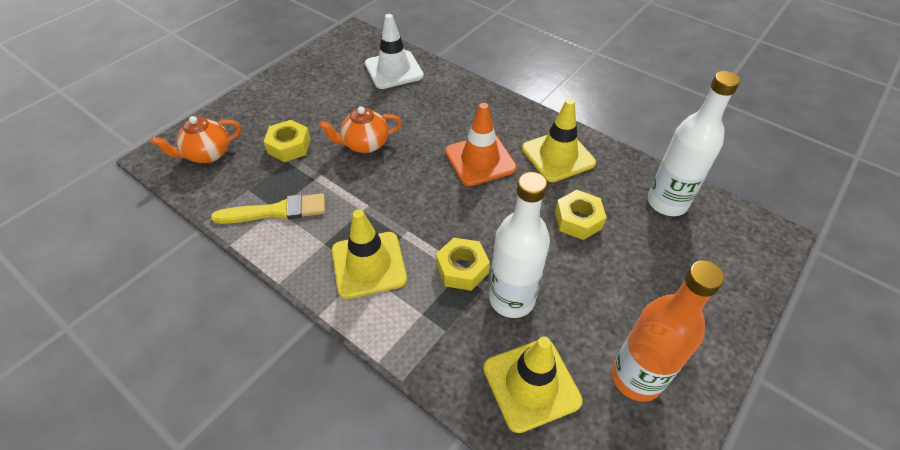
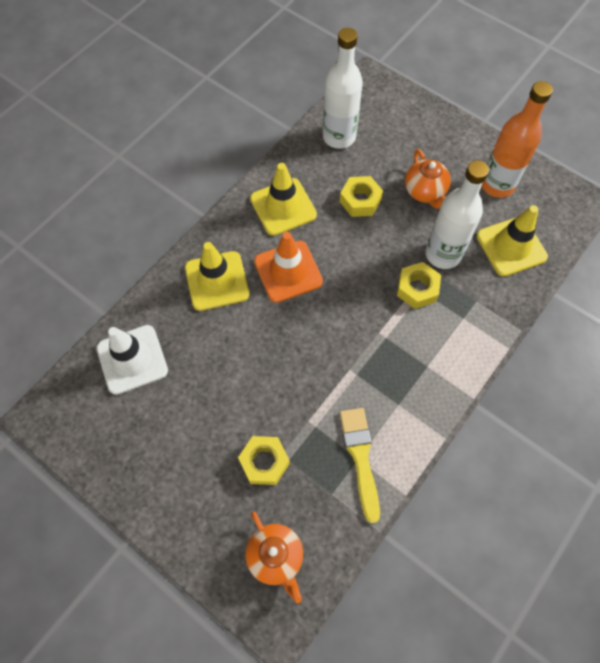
camera: 90 degrees left, 15 degrees up
orange teapot [319,107,402,153] -> orange teapot moved to [405,149,451,209]
yellow traffic cone [332,209,407,299] -> yellow traffic cone moved to [185,242,249,311]

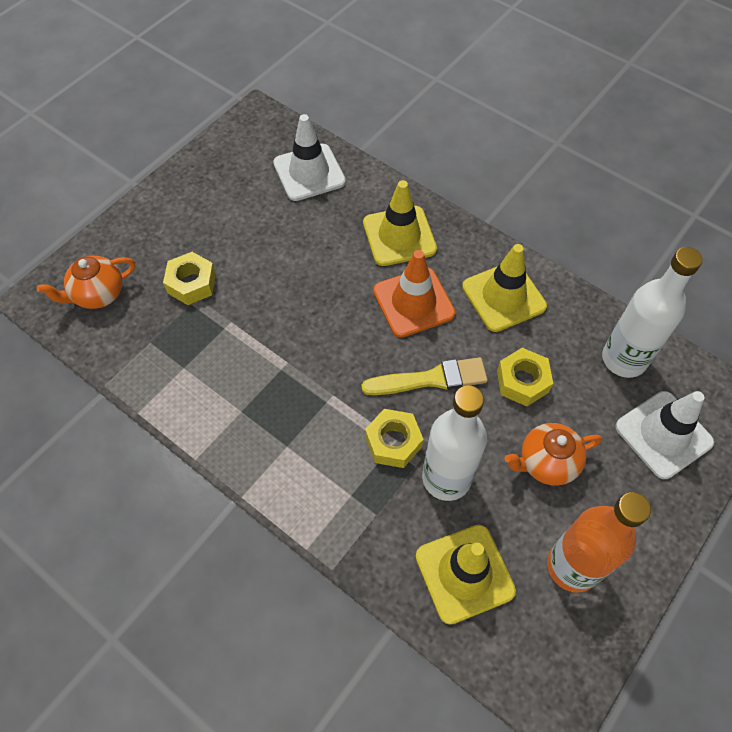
camera: 90 degrees right, 5 degrees down
yellow brush [340,408,380,523] -> yellow brush moved to [362,357,488,395]
none -> white traffic cone [616,391,714,479]

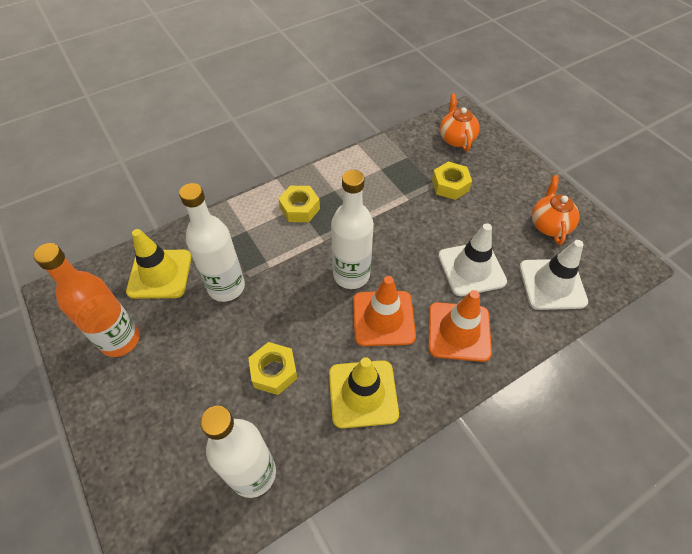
camera: 110 degrees right, 5 degrees down
yellow brush [362,357,488,395] -> none
yellow traffic cone [363,180,437,266] -> orange traffic cone [429,290,492,362]
yellow nut [365,409,423,468] -> yellow nut moved to [278,186,320,222]
orange teapot [505,423,602,486] -> orange teapot moved to [532,175,580,245]
white traffic cone [616,391,714,479] -> white traffic cone moved to [438,223,507,296]
none -> white bottle [331,170,374,289]

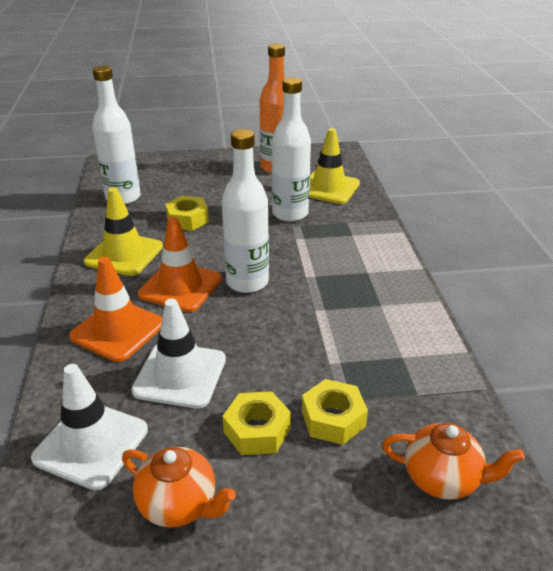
camera: 115 degrees right, 20 degrees down
yellow nut [278,186,320,222] -> yellow nut moved to [223,391,291,455]

